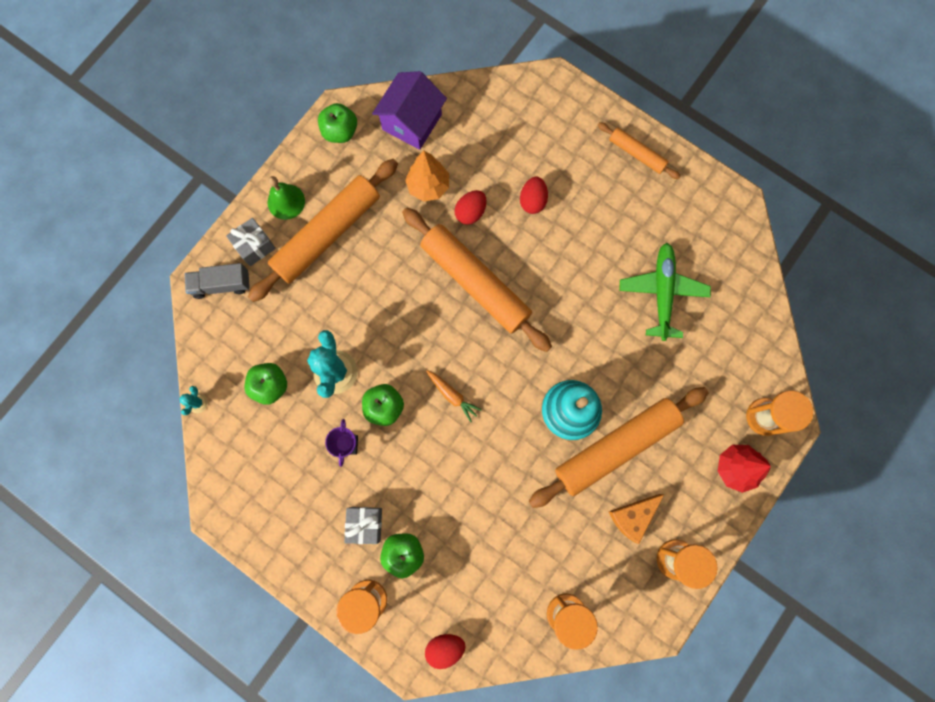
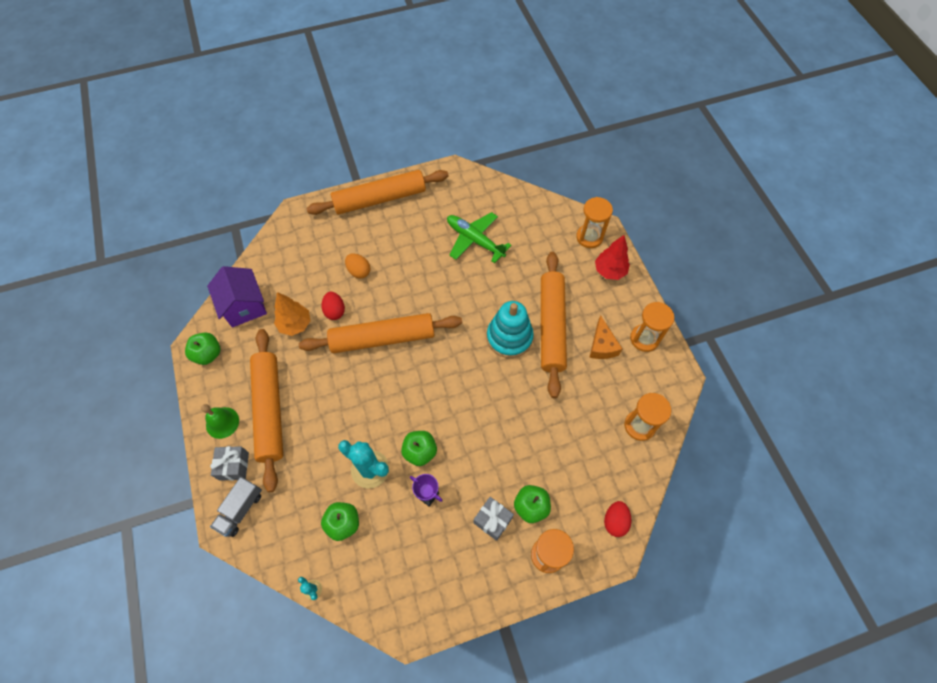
camera: 55 degrees left, 15 degrees down
orange carrot [426,370,482,422] -> none
red egg [520,177,548,214] -> orange egg [345,253,370,279]
orange rolling pin [598,122,681,179] -> orange rolling pin [306,170,449,215], size x1.99

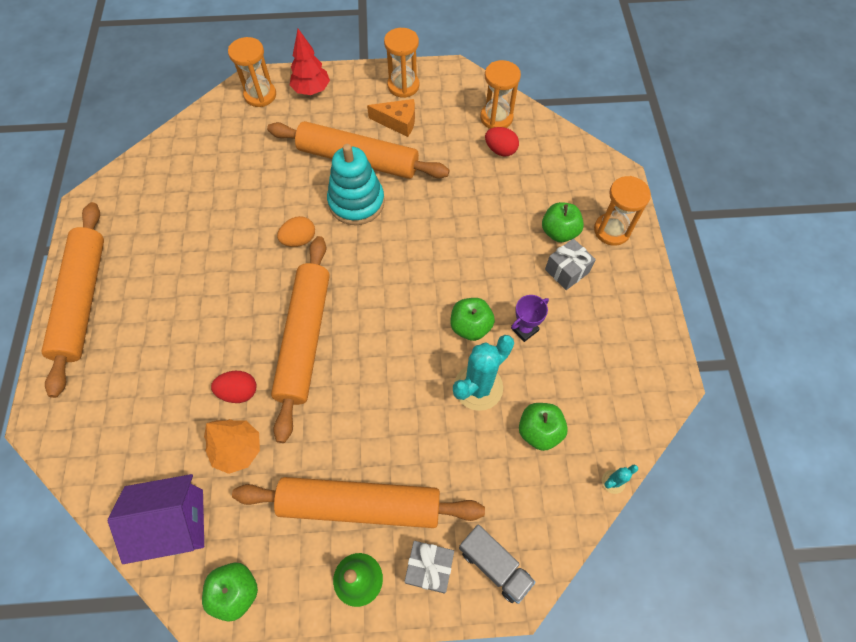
camera: 75 degrees left, 0 degrees up
orange egg [345,253,370,279] -> orange egg moved to [277,216,315,247]
green plane [447,212,511,263] -> none
red egg [604,501,631,537] -> red egg moved to [485,127,519,156]

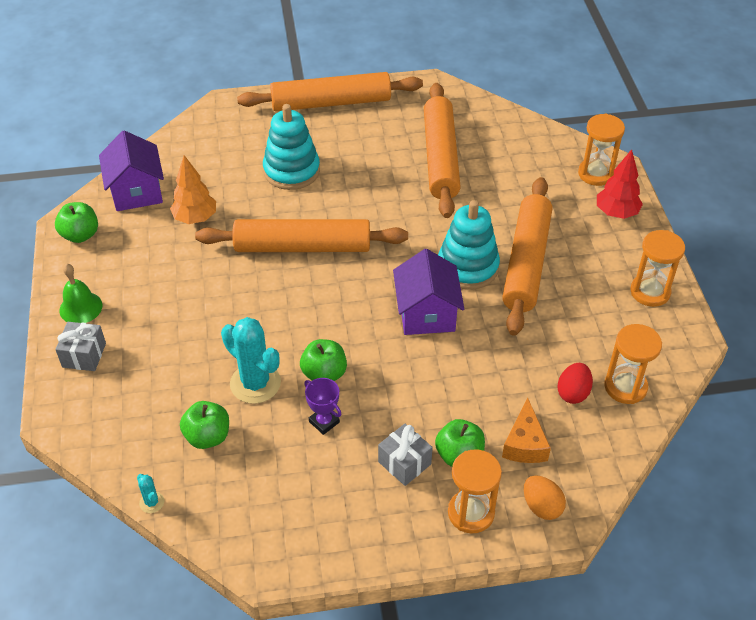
camera: 85 degrees right, 15 degrees down
red egg [211,371,256,403] -> none
orange rolling pin [232,477,485,528] -> orange rolling pin moved to [424,83,461,218]
orange egg [277,216,315,247] -> orange egg moved to [524,475,566,520]
orange cheese [367,99,415,137] -> orange cheese moved to [502,398,551,463]
grey truck [459,524,536,604] -> none
none -> turquoise stacking toy [263,104,320,190]
none -> purple house [393,249,464,335]

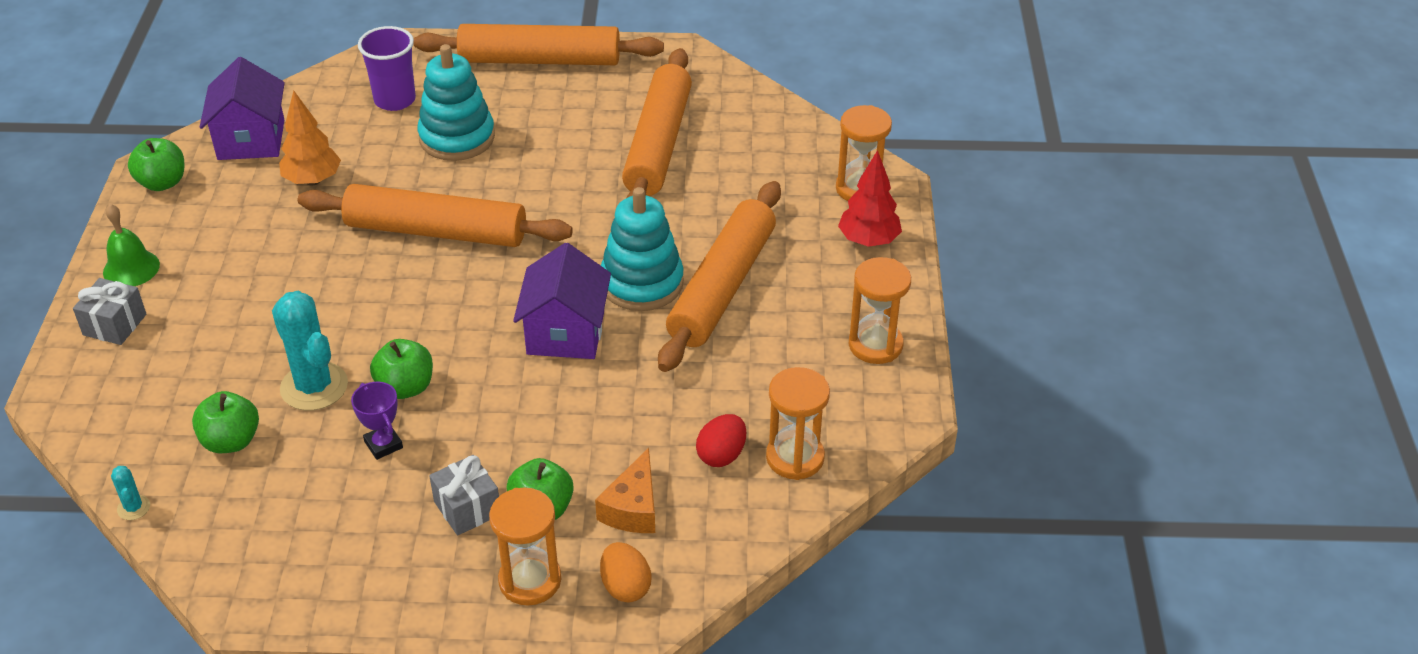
camera: 10 degrees right, 5 degrees down
none -> purple cup [358,26,416,111]

